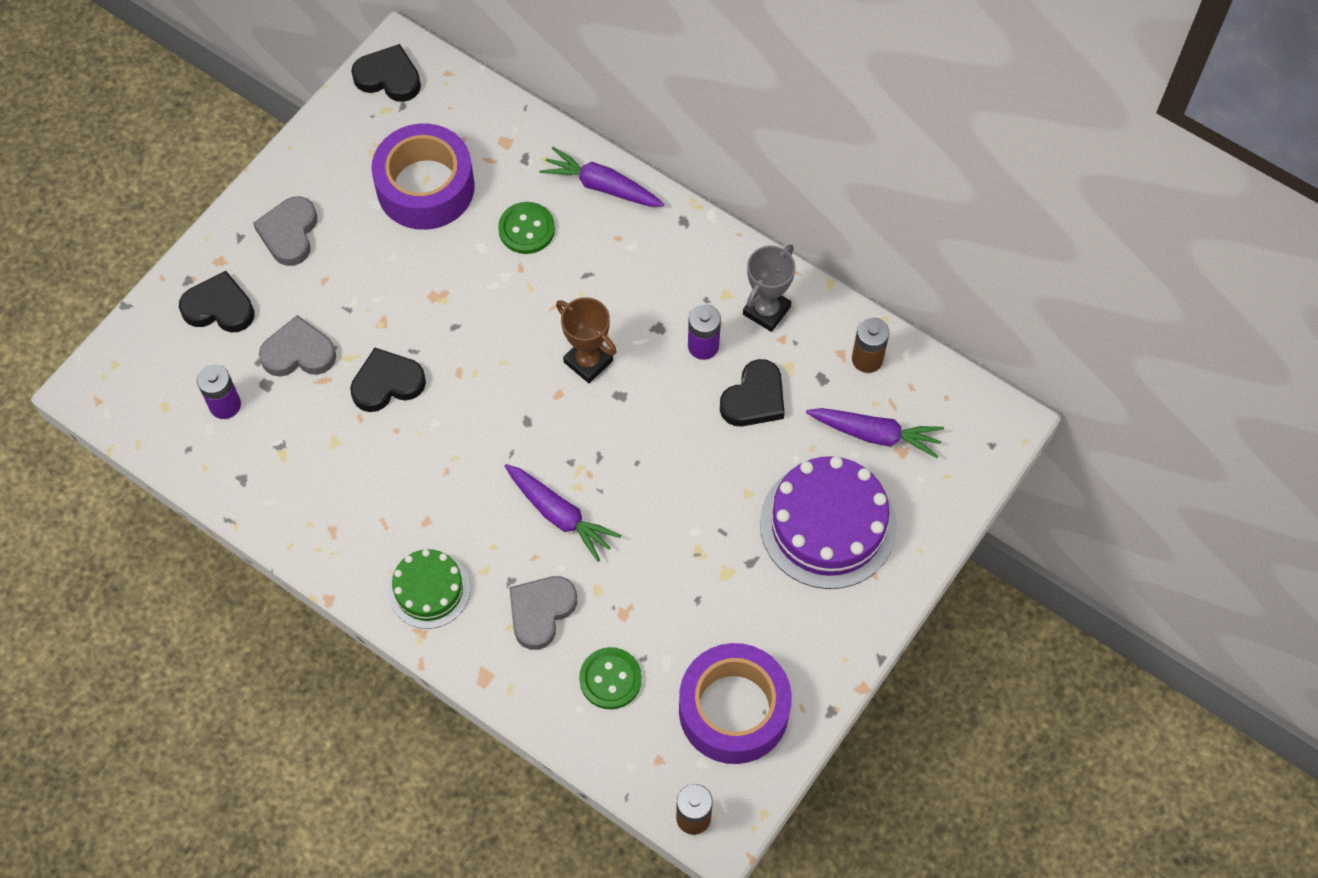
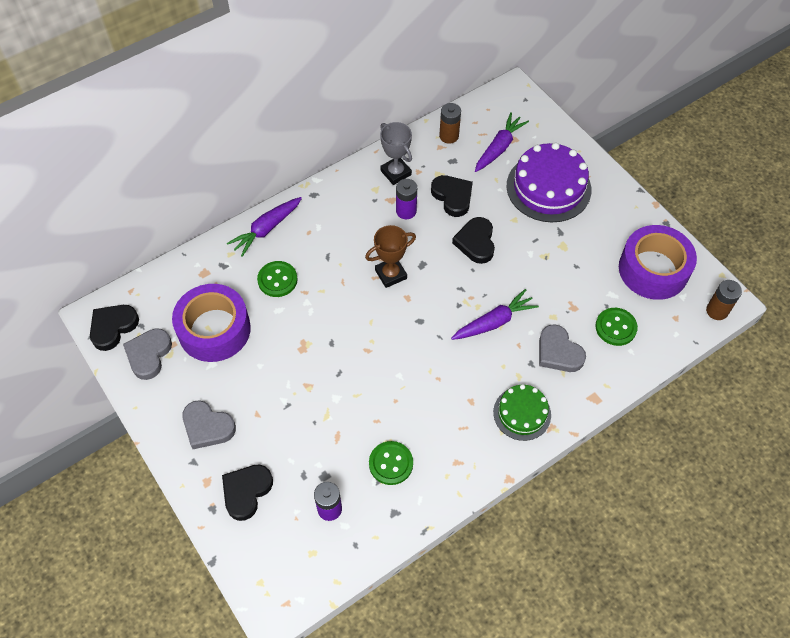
camera: 70 degrees left, 5 degrees down
grey heart [259,315,336,377] -> grey heart moved to [123,328,172,380]
black heart [350,348,426,412] -> black heart moved to [452,217,495,264]
none -> green button [369,441,413,485]

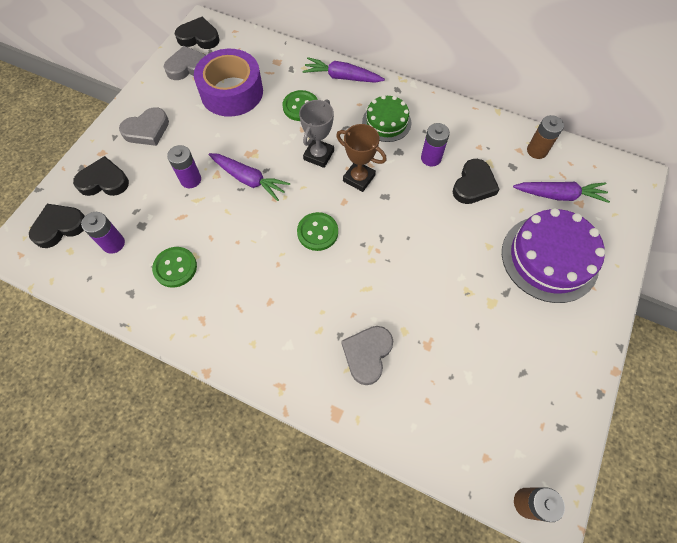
camera: 60 degrees right, 5 degrees up
grey heart [182,400,236,449] -> grey heart turned 120 degrees counterclockwise [119,107,169,146]
grey trophy [380,122,412,185] -> grey trophy moved to [299,99,334,168]
purple carrot [451,289,539,340] -> purple carrot moved to [209,153,290,201]
black heart [452,217,495,264] -> black heart moved to [29,204,85,248]
green cake [493,384,551,441] -> green cake moved to [362,95,411,142]
green button [595,308,638,346] -> green button moved to [297,212,338,251]
purple tape [619,225,697,300] -> none
none -> purple battery [167,145,201,188]

